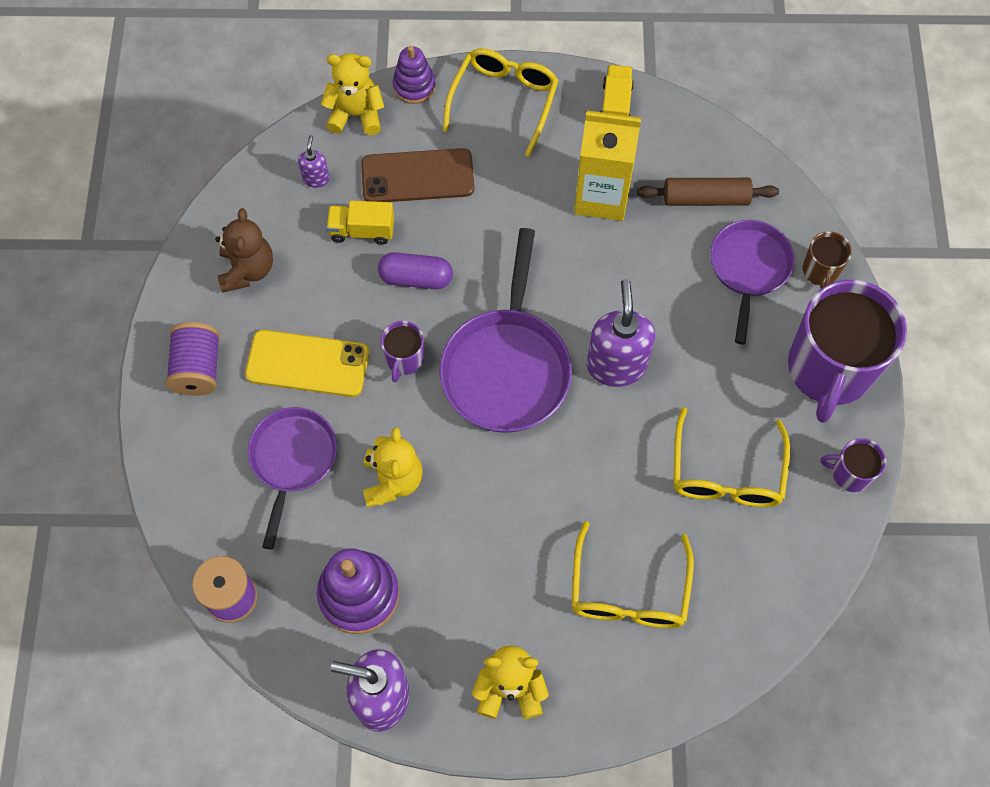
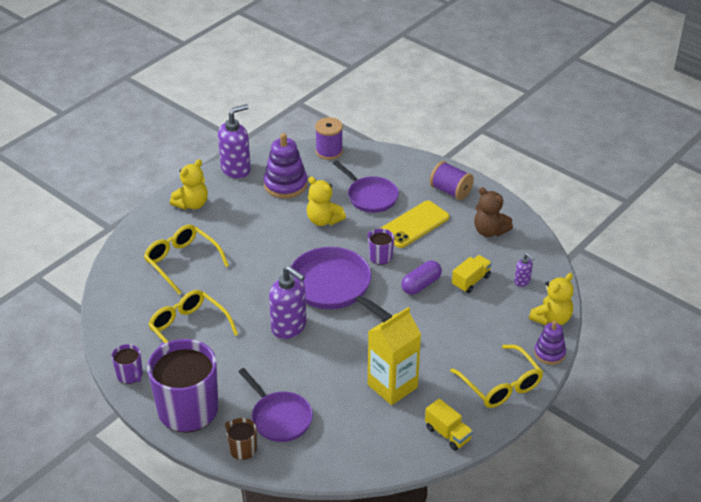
camera: 130 degrees right, 25 degrees down
brown phone [361,148,474,202] -> none
brown rolling pin [637,178,779,206] -> none
purple mug [820,438,886,492] -> purple mug turned 90 degrees clockwise [111,344,143,384]

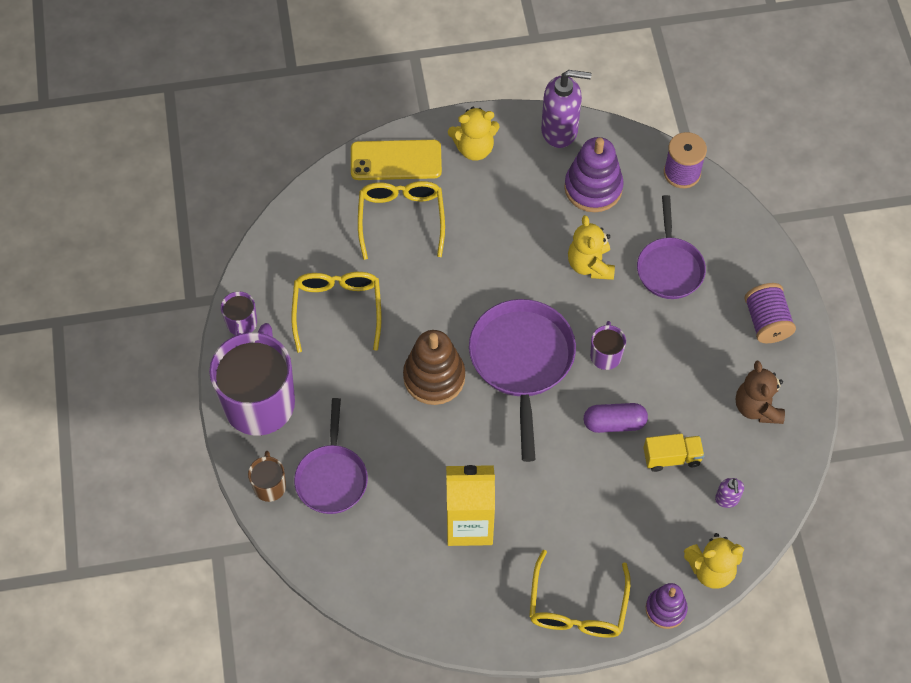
camera: 40 degrees right, 20 degrees up
purple soap dispenser [269,266,306,339] -> brown stacking toy [403,330,465,405]
yellow phone [380,201,449,248] -> yellow phone moved to [351,140,442,180]
yellow truck [425,398,473,451] -> none

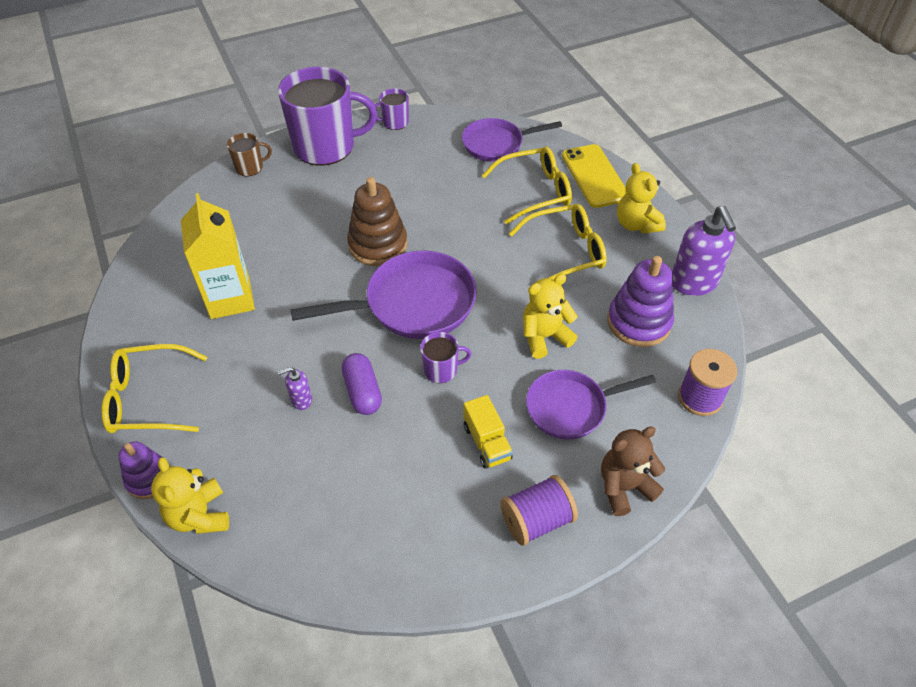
camera: 75 degrees right, 10 degrees down
yellow glasses [291,272,382,353] -> yellow glasses moved to [509,204,607,279]
purple pan [294,398,368,514] -> purple pan moved to [462,118,562,162]
yellow truck [644,434,705,472] -> yellow truck moved to [463,395,513,469]
purple soap dispenser [715,478,744,508] -> purple soap dispenser moved to [278,367,312,410]
brown teddy bear [736,361,785,424] -> brown teddy bear moved to [601,426,665,516]

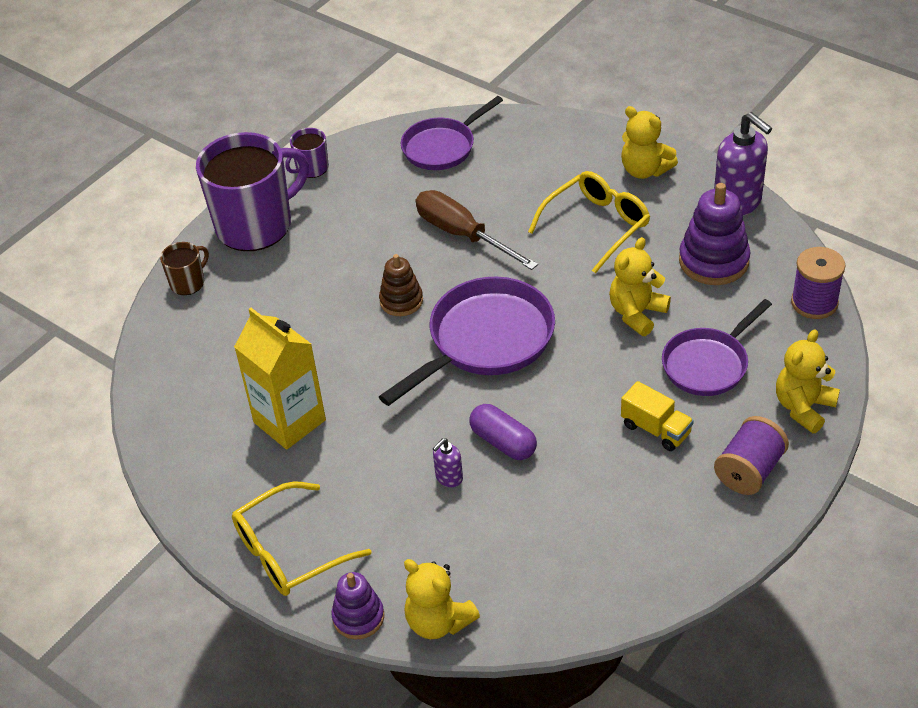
camera: 25 degrees left, 5 degrees down
brown stacking toy [347,177,407,266] -> brown stacking toy [379,254,423,316], size x0.62
purple mug [420,332,472,383] -> none
yellow glasses [482,147,572,224] -> none
yellow phone [562,144,626,208] -> none
brown teddy bear [601,426,665,516] -> yellow teddy bear [776,329,840,433]
none -> brown screwdriver [416,190,538,270]

